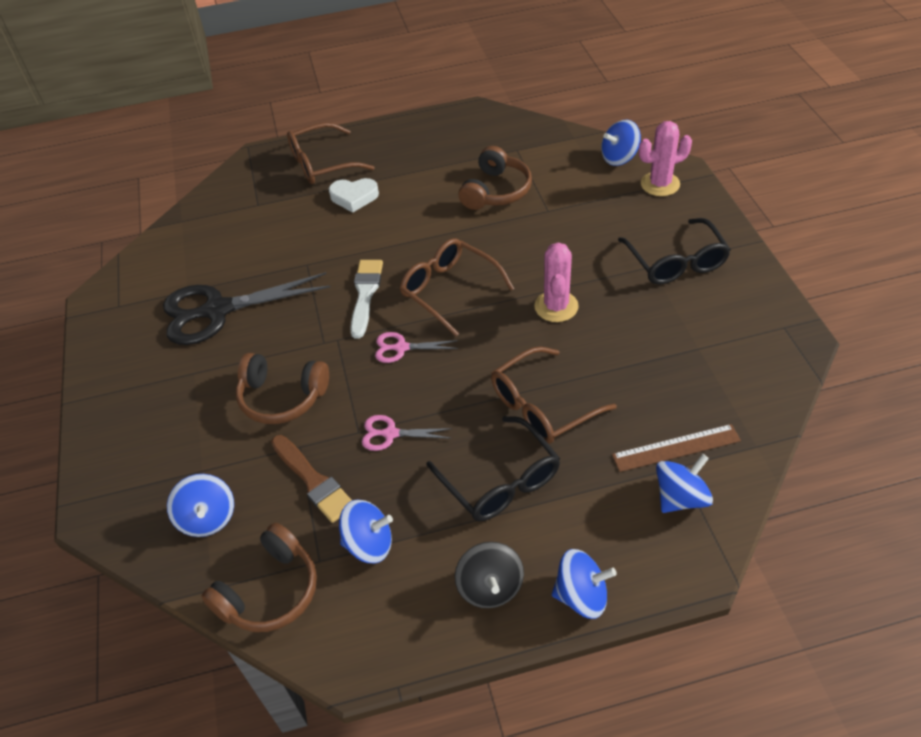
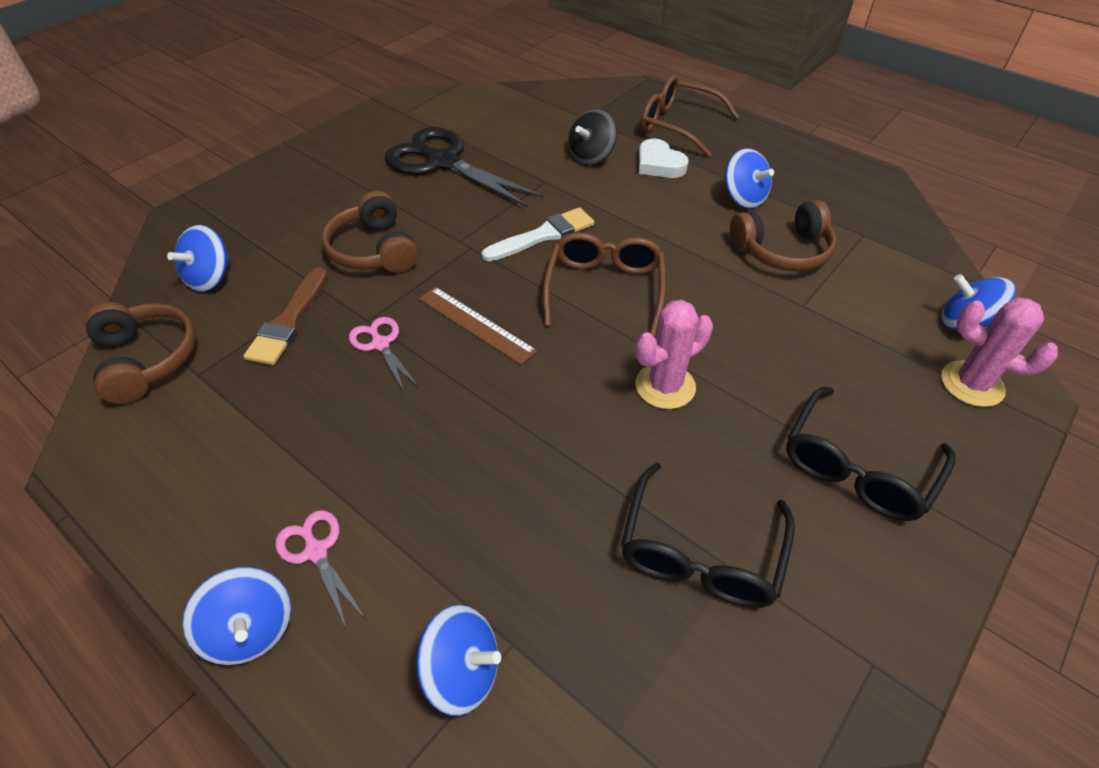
camera: 50 degrees right, 0 degrees up
brown headphones [201,523,317,632] -> brown headphones turned 120 degrees counterclockwise [85,302,197,404]
blue spinning top [339,500,393,563] -> blue spinning top moved to [725,148,774,208]
pink scissors [375,332,458,363] -> pink scissors moved to [275,510,365,629]
black glasses [426,416,560,521] -> black glasses moved to [621,462,795,608]
black spinning top [455,542,524,608] -> black spinning top moved to [568,109,617,165]
brown glasses [491,347,617,444] -> none
brown ruler [612,424,741,472] -> brown ruler moved to [419,287,537,365]

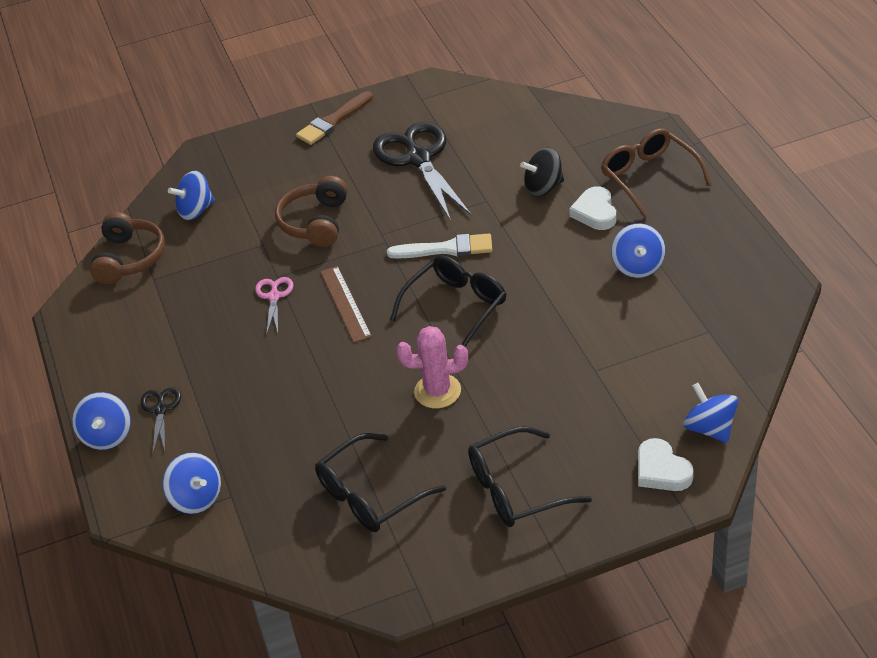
camera: 35 degrees right, 5 degrees down
brown brush [243,267,328,365] -> brown brush moved to [296,91,373,145]
pink scissors [275,510,365,629] -> black scissors [140,387,181,452]
brown glasses [543,232,666,336] -> black glasses [390,255,506,347]
brown headphones [730,200,837,272] -> none
pink cactus [941,298,1058,407] -> white heart [638,438,694,491]

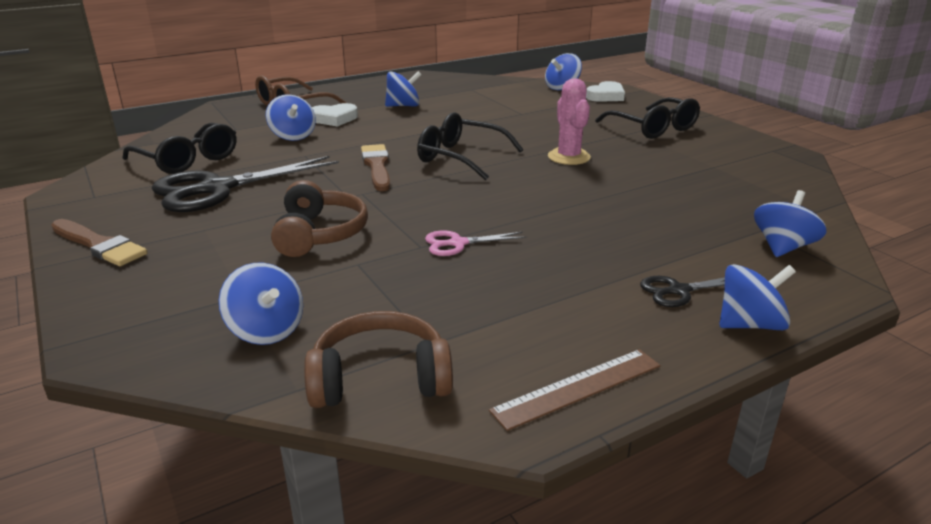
camera: 105 degrees left, 15 degrees down
brown headphones [275,176,348,247] -> brown headphones turned 90 degrees counterclockwise [271,180,368,257]
black glasses [315,433,446,532] -> black glasses moved to [122,123,236,174]
brown ruler [320,266,372,343] -> brown ruler moved to [489,349,660,431]
white brush [387,233,492,259] -> brown brush [361,144,390,191]
black spinning top [520,148,564,197] -> blue spinning top [266,94,316,141]

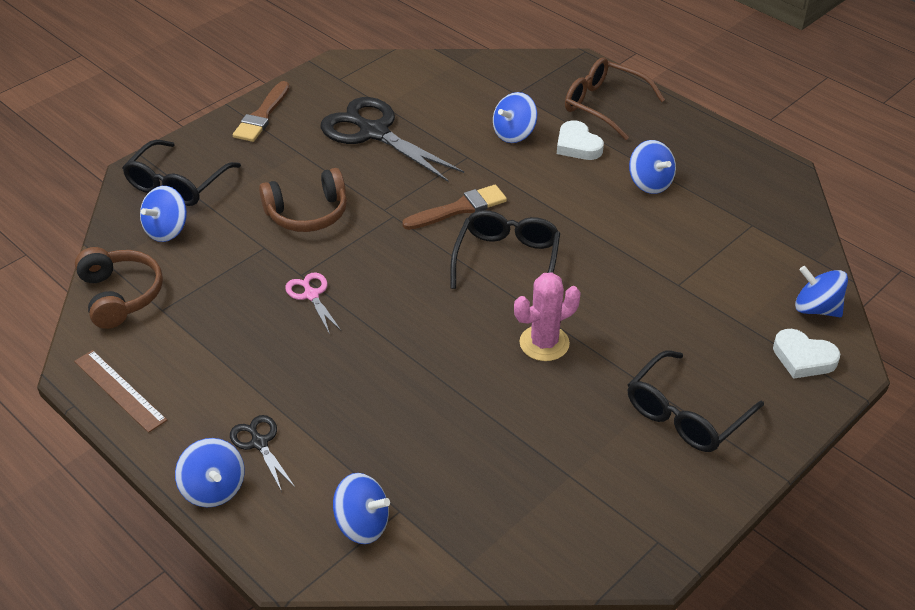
camera: 75 degrees right, 15 degrees up
black glasses [122,123,236,174] -> black glasses moved to [122,140,241,206]

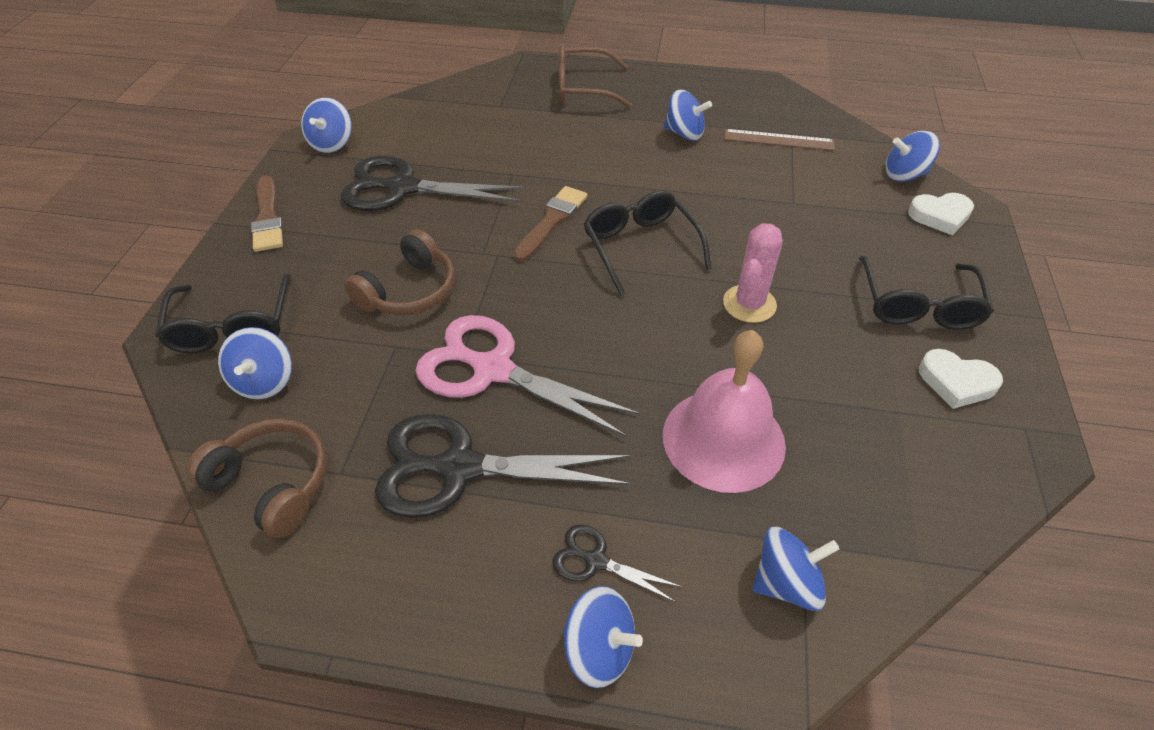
camera: 35 degrees left, 5 degrees up
brown ruler [74,350,167,433] -> brown ruler moved to [724,129,835,151]
pink scissors [285,272,341,334] -> pink scissors [416,315,640,437], size x2.12
blue spinning top [493,92,537,143] -> blue spinning top moved to [301,97,352,153]
white heart [557,121,604,160] -> white heart moved to [919,349,1003,409]
none -> black scissors [375,414,631,518]
none -> pink bell [663,330,786,493]

